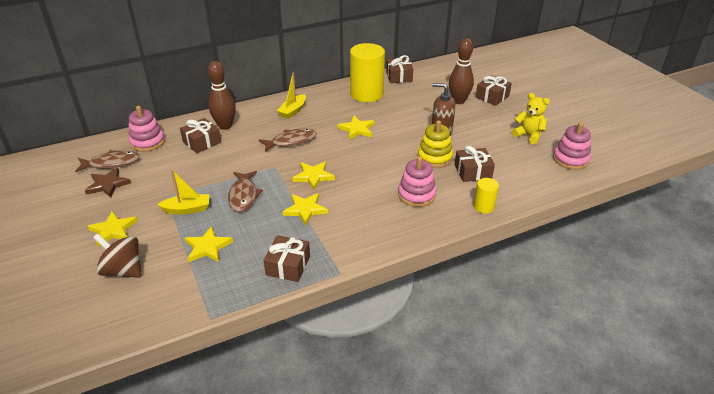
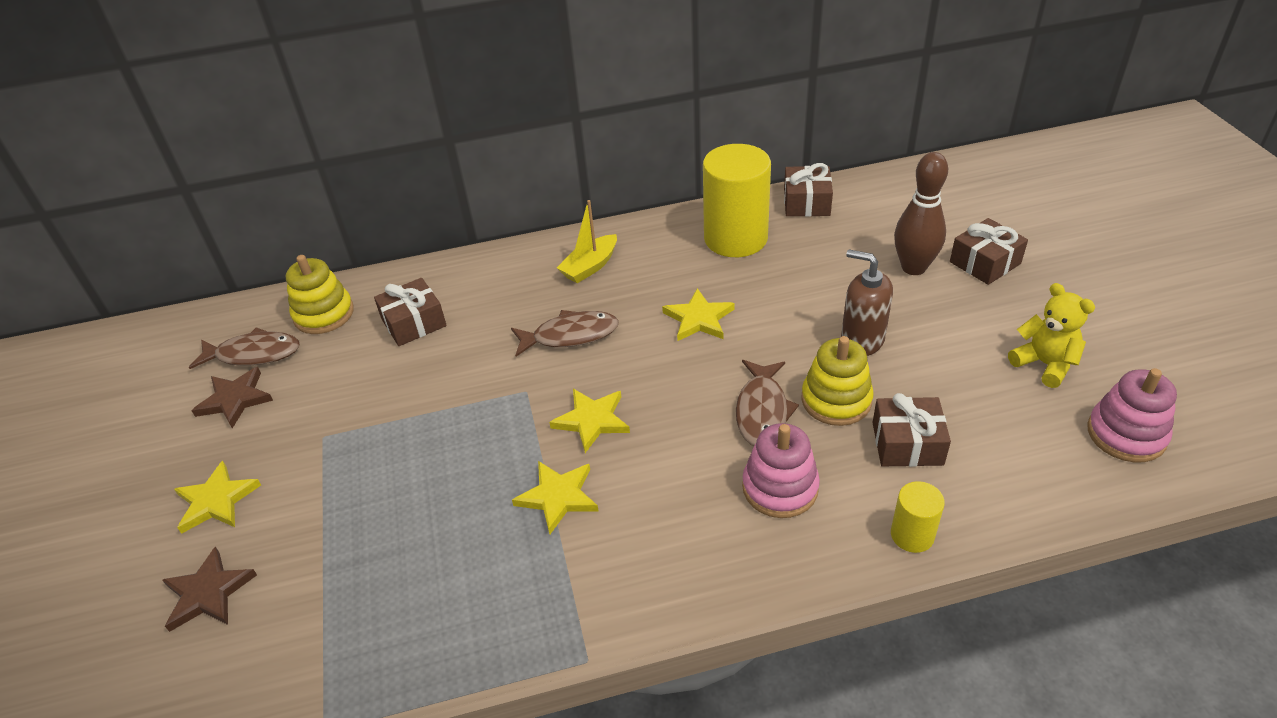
camera: 15 degrees right, 5 degrees up
brown spinning top [93,233,142,278] -> brown star [162,547,257,632]
pink stacking toy [129,106,165,152] -> yellow stacking toy [286,255,354,334]
yellow boat [157,170,209,215] -> none
yellow star [185,226,233,262] -> none
brown bowling pin [208,61,236,130] -> none
brown fish [228,171,263,212] -> brown fish moved to [736,360,799,446]
brown gift [264,235,310,282] -> none

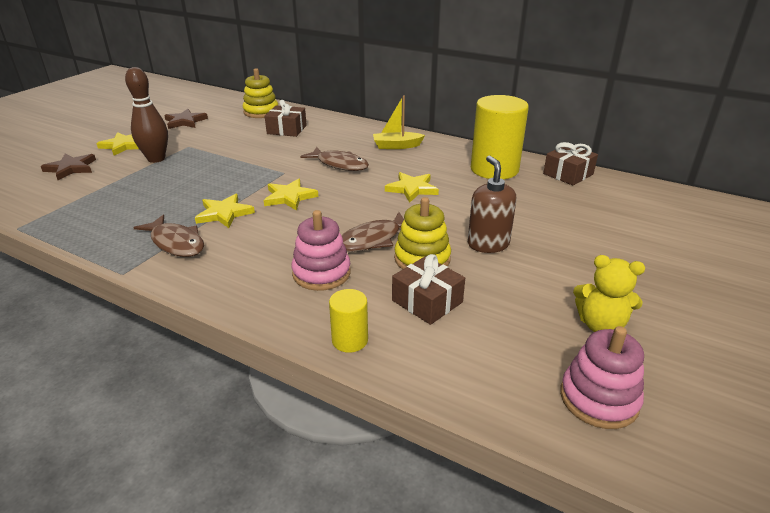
camera: 40 degrees right, 10 degrees down
brown fish [189,327,300,369] -> brown fish moved to [133,215,204,257]
brown bowling pin [894,152,948,275] -> brown bowling pin moved to [125,67,168,163]
brown gift [950,218,1028,285] -> none
yellow teddy bear [1008,283,1095,388] -> yellow teddy bear turned 105 degrees clockwise [573,255,645,332]

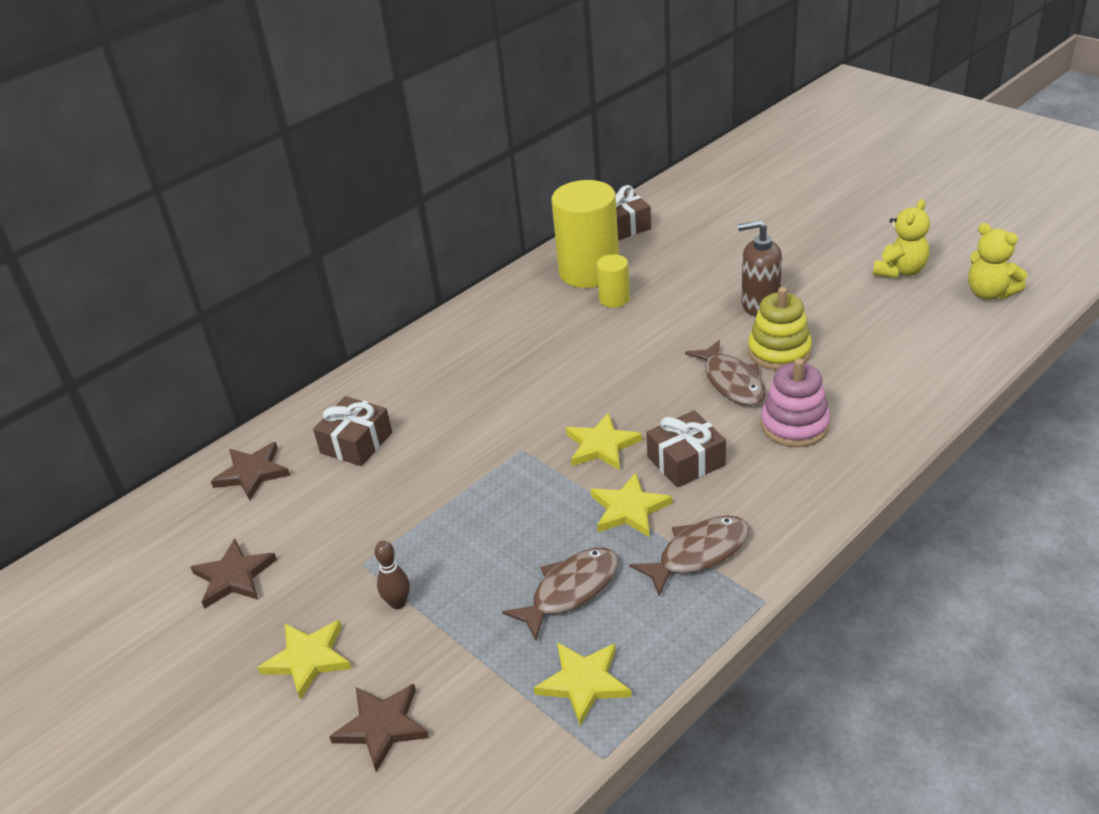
camera: 70 degrees left, 5 degrees up
brown bowling pin [125,67,168,163] -> brown bowling pin [375,541,410,609], size x0.52
yellow stacking toy [243,68,278,118] -> brown star [211,442,290,500]
brown fish [300,147,369,171] -> brown fish moved to [502,548,618,640]
yellow cylinder [329,289,368,353] -> yellow cylinder moved to [596,254,630,308]
yellow boat [373,95,425,149] -> none
yellow star [385,172,439,203] -> yellow star moved to [534,642,632,726]
brown gift [392,254,465,325] -> brown gift moved to [646,410,726,488]
pink stacking toy [560,326,644,429] -> yellow teddy bear [968,223,1027,300]

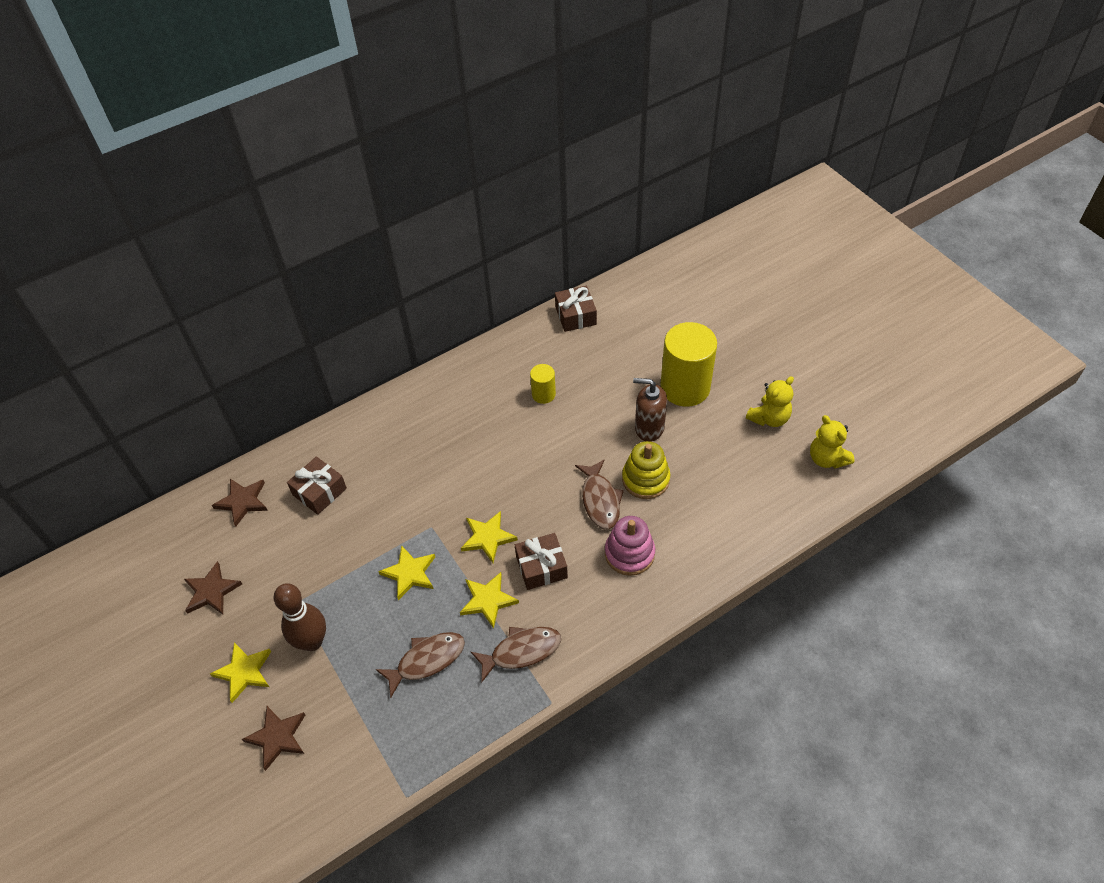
camera: 10 degrees right, 15 degrees up
brown bowling pin [375,541,410,609] -> brown bowling pin [274,583,326,651], size x1.91
yellow star [534,642,632,726] -> yellow star moved to [378,545,435,600]
yellow cylinder [552,180,619,288] -> yellow cylinder moved to [660,322,717,407]

